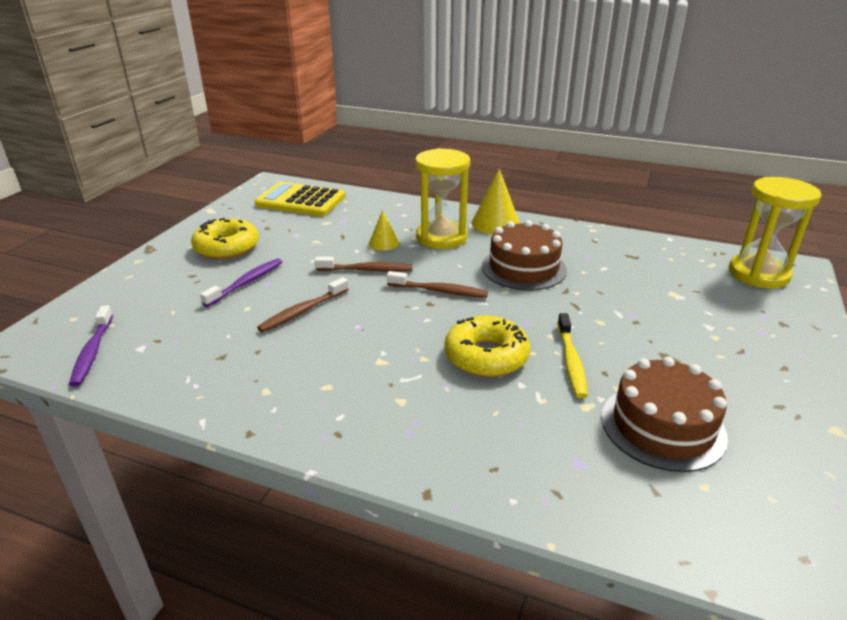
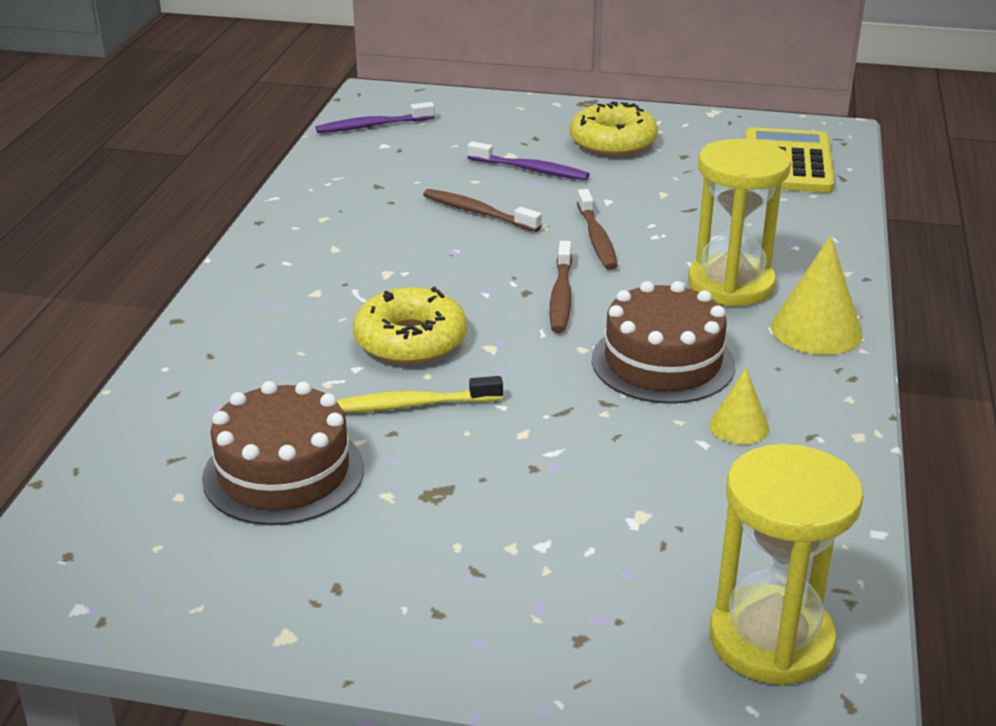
camera: 80 degrees right, 0 degrees up
yellow cone [369,210,399,251] -> yellow cone moved to [709,368,769,444]

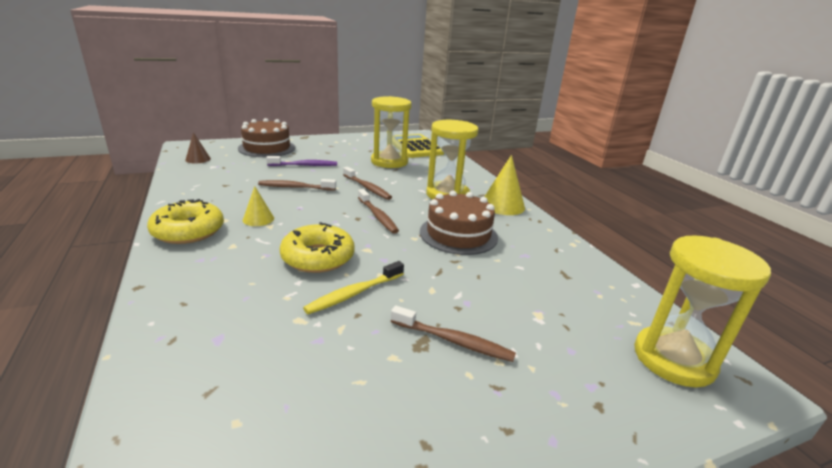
camera: 35 degrees left, 5 degrees down
brown cake [202,381,364,525] -> brown cake moved to [238,118,295,157]
purple toothbrush [316,102,435,133] -> brown cone [185,132,211,163]
yellow donut [570,101,658,156] -> yellow donut moved to [147,199,224,244]
yellow cone [709,368,769,444] -> yellow cone moved to [243,186,274,226]
none -> yellow hourglass [371,96,412,168]
none -> brown toothbrush [391,305,516,362]

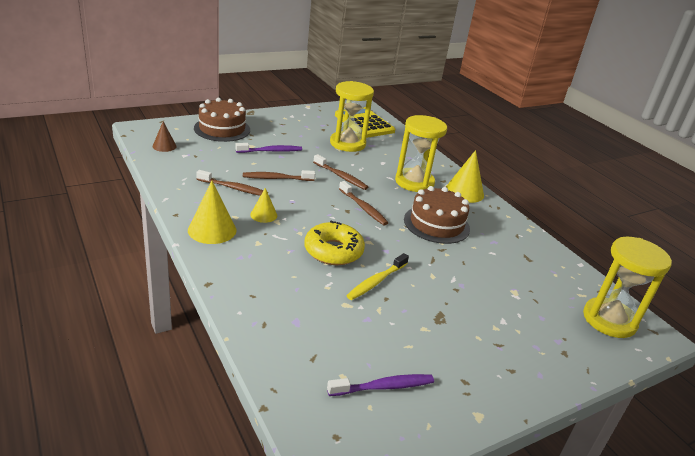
camera: 10 degrees left, 5 degrees up
yellow donut [147,199,224,244] -> yellow cone [188,181,237,244]
brown toothbrush [391,305,516,362] -> brown toothbrush moved to [196,170,264,196]
none -> purple toothbrush [327,374,434,396]

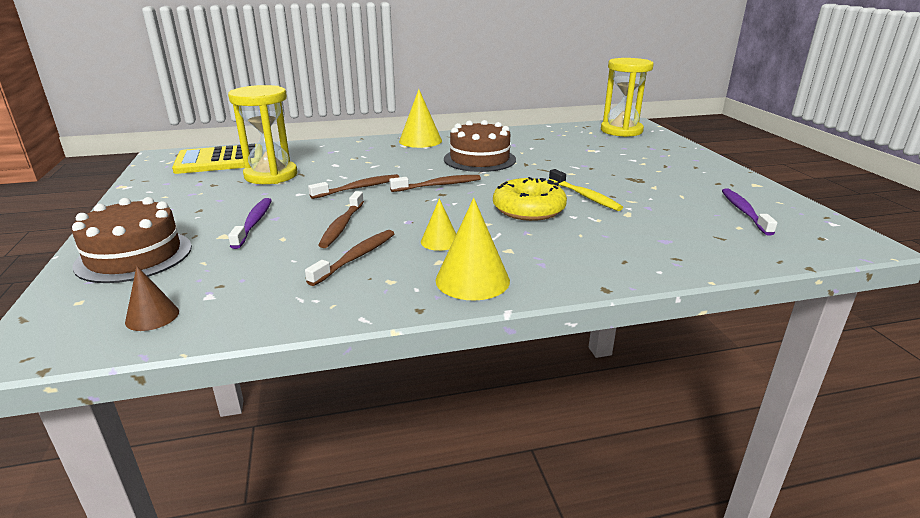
camera: 70 degrees left, 5 degrees down
yellow hourglass [395,115,447,192] -> none

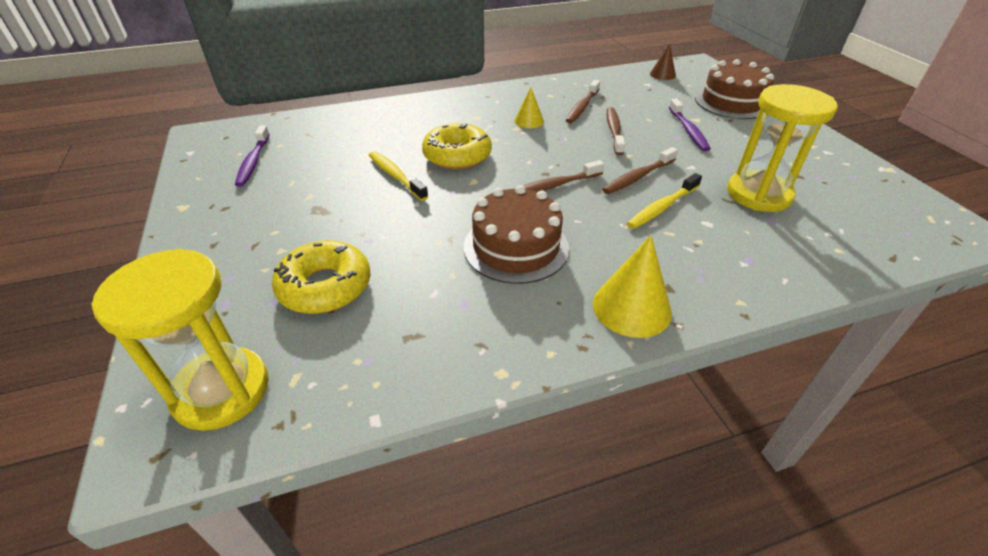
camera: 175 degrees right, 15 degrees up
yellow calculator [172,144,257,174] -> none
yellow cone [436,198,510,301] -> none
none -> yellow donut [272,240,370,314]
none -> yellow toothbrush [627,173,702,229]

